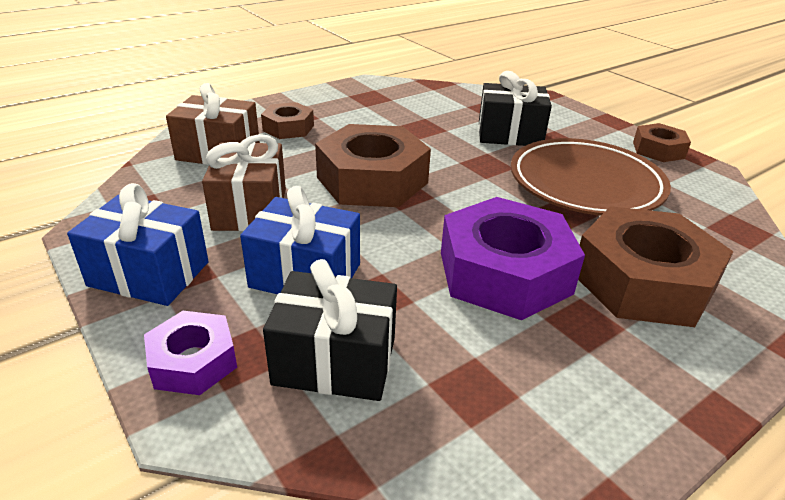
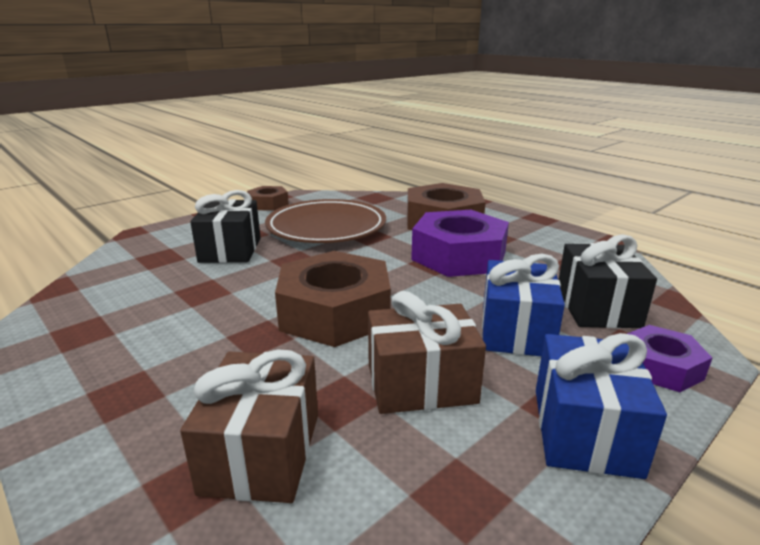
camera: 95 degrees left, 10 degrees down
brown nut [261,102,314,139] -> none

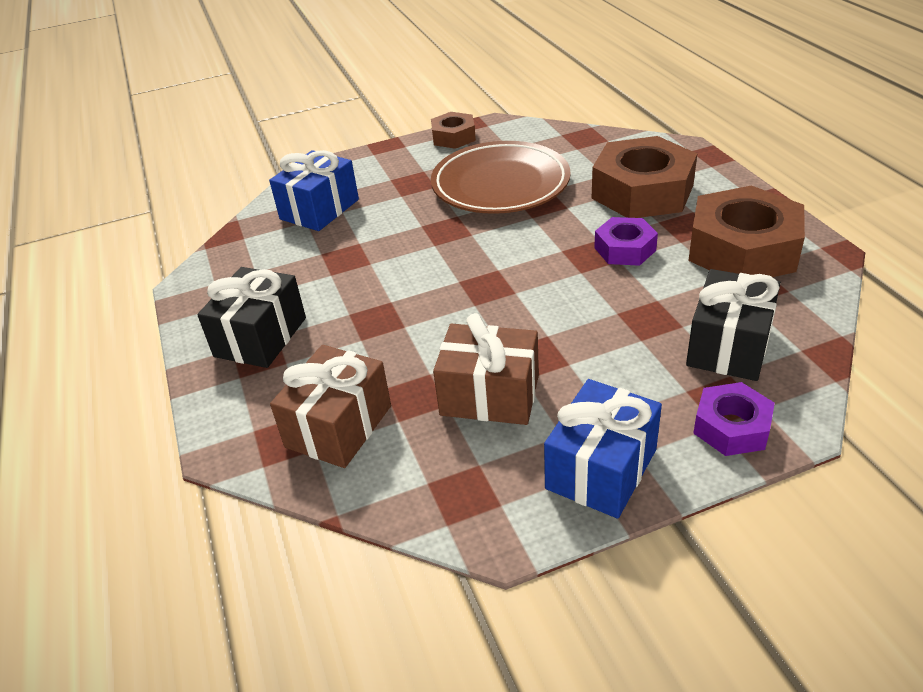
camera: 25 degrees right, 15 degrees up
black gift [190,190,261,263] -> black gift moved to [197,267,306,368]
brown nut [275,251,391,347] -> brown nut moved to [688,185,805,277]
purple nut [411,210,509,277] -> purple nut [594,217,658,266], size x0.53
blue gift [482,254,565,356] -> blue gift moved to [269,150,359,231]

